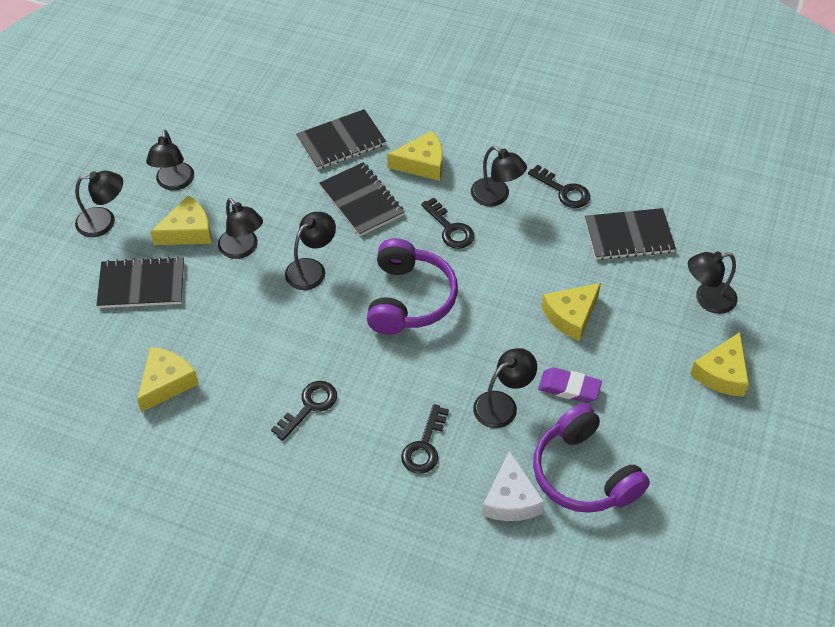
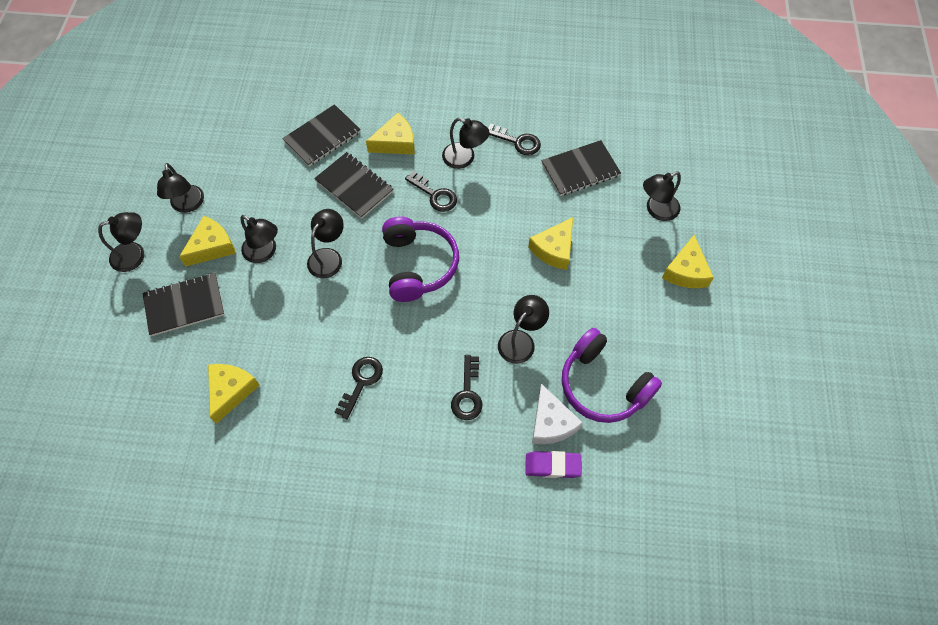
camera: 15 degrees left, 10 degrees up
purple eraser [538,367,602,403] -> purple eraser moved to [525,451,582,478]

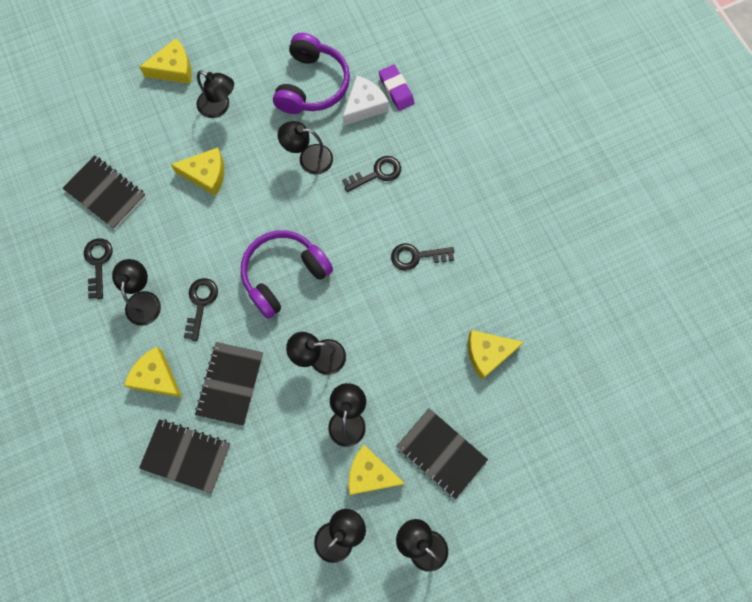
camera: 120 degrees left, 10 degrees up
black lamp [643,172,681,221] -> black lamp moved to [196,71,234,118]

